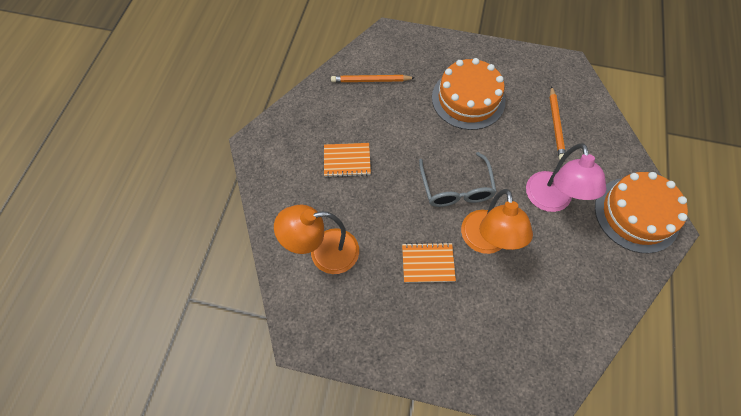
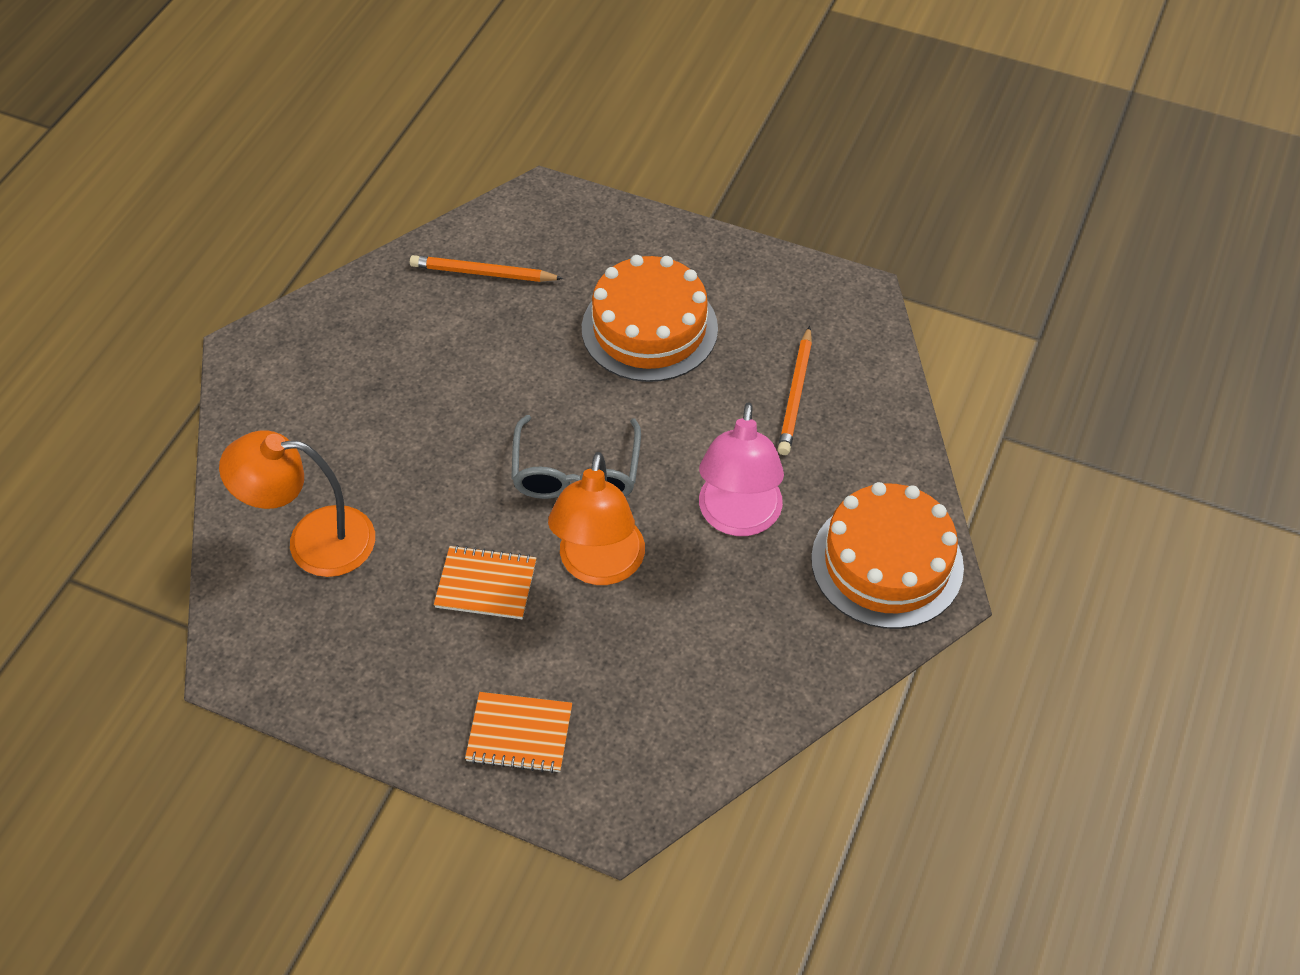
camera: 10 degrees right, 10 degrees down
orange notebook [324,143,371,178] -> orange notebook moved to [465,692,572,773]

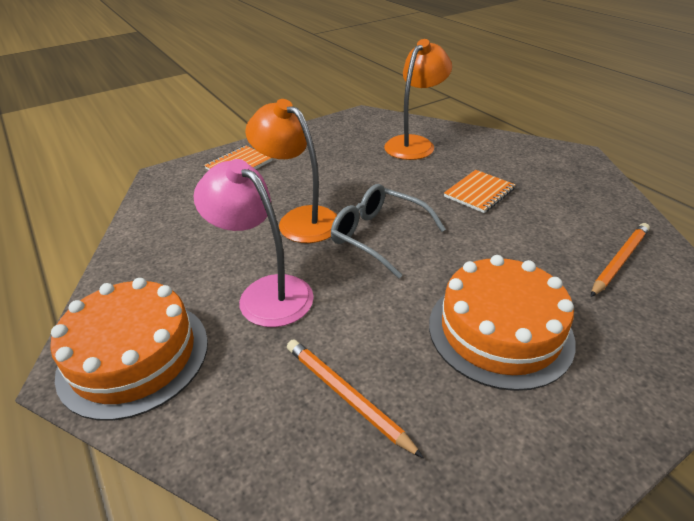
camera: 125 degrees right, 15 degrees down
orange notebook [434,545,536,619] -> orange notebook moved to [444,170,516,213]

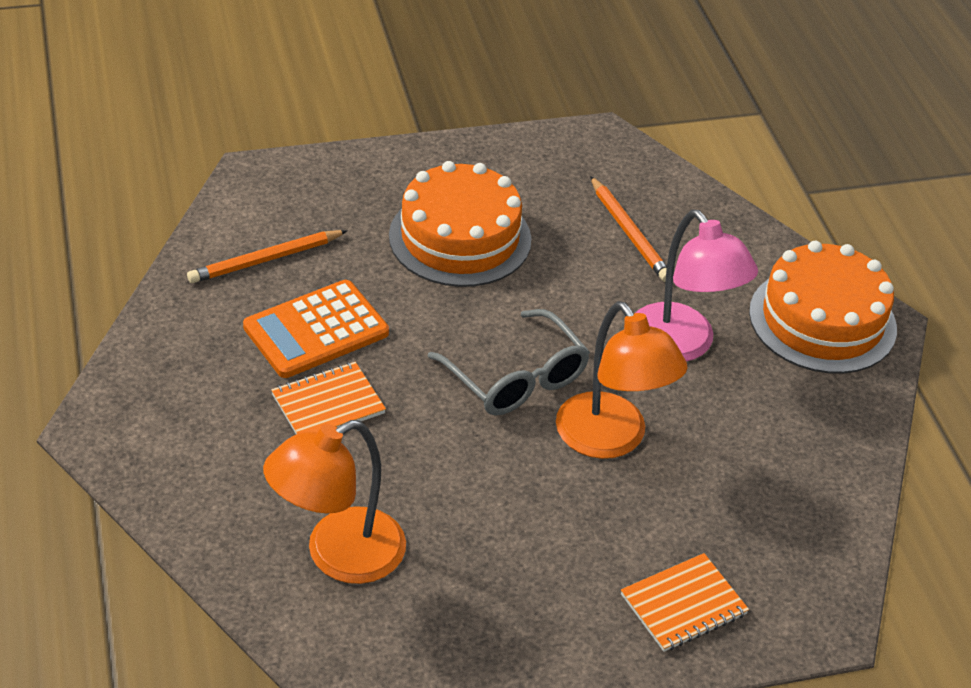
camera: 165 degrees left, 5 degrees up
none -> orange calculator [243,280,389,378]

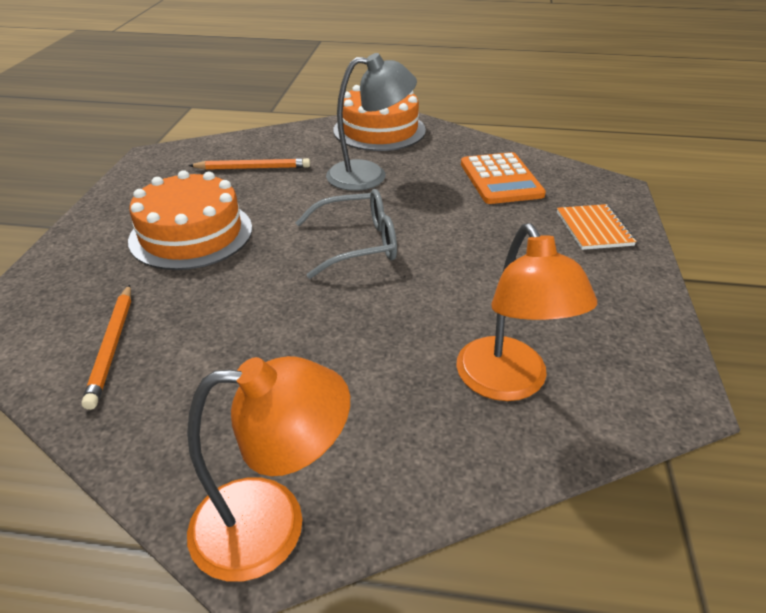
camera: 65 degrees left, 5 degrees down
orange calculator [243,280,389,378] -> orange calculator moved to [461,152,546,204]
orange notebook [271,362,386,434] -> none
orange lamp [556,301,688,459] -> orange lamp moved to [187,356,350,582]
pink lamp [636,209,758,361] -> grey lamp [326,53,417,191]

